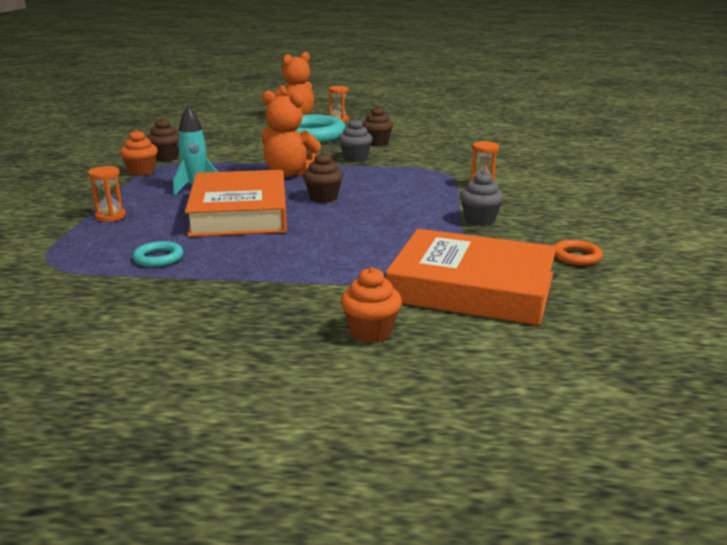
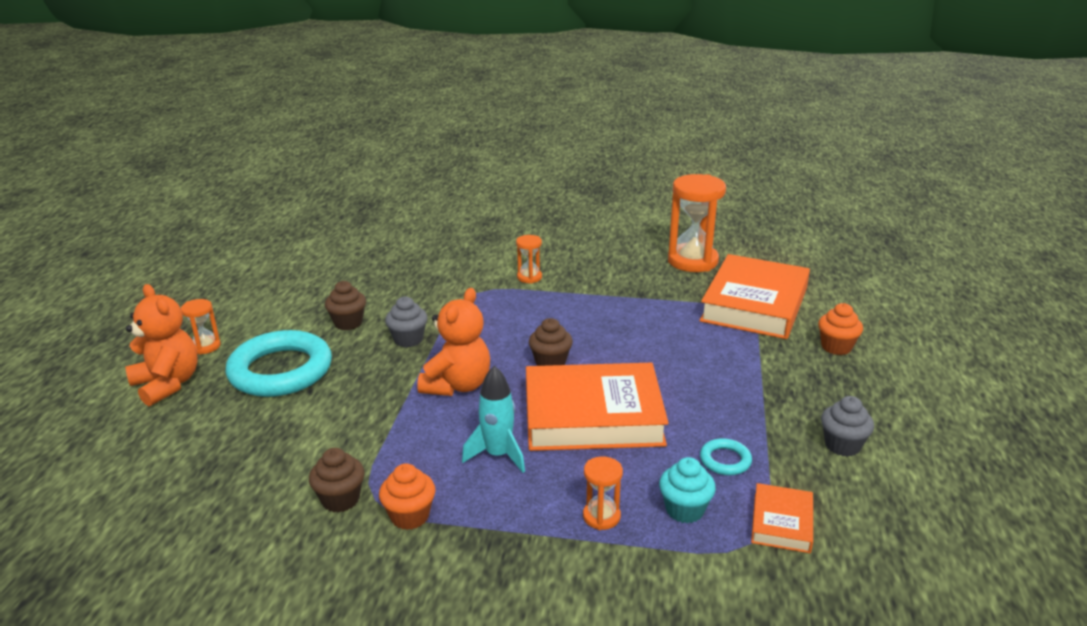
camera: 85 degrees left, 5 degrees up
grey cupcake [460,171,504,226] -> grey cupcake moved to [821,396,874,457]
orange ring [554,240,603,265] -> orange hourglass [668,174,726,272]
none -> turquoise cupcake [659,457,716,523]
none -> orange book [751,483,813,553]

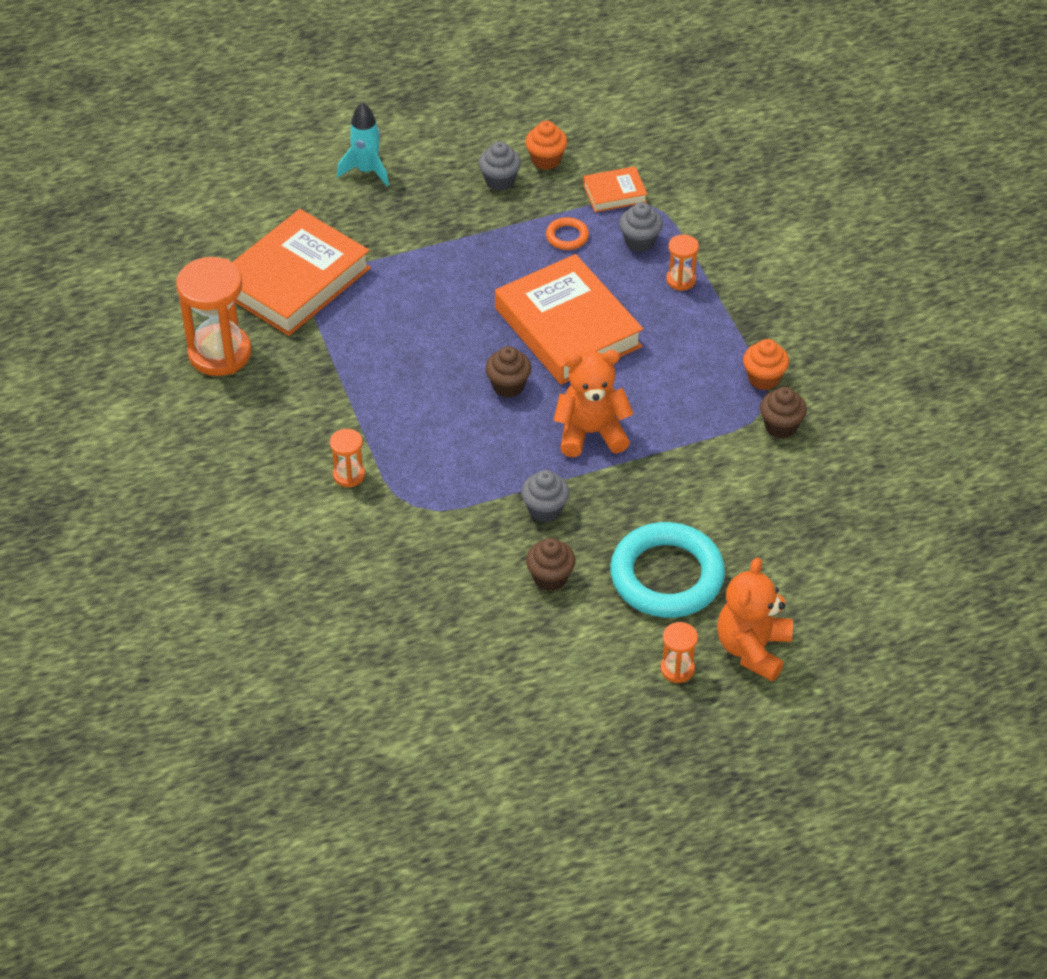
camera: 120 degrees left, 20 degrees up
turquoise rocket [462,366,525,473] -> turquoise rocket moved to [337,102,389,186]
turquoise cupcake [659,457,716,523] -> grey cupcake [619,202,663,252]
orange book [699,254,810,339] -> orange book turned 45 degrees counterclockwise [232,209,371,336]
turquoise ring [700,438,752,475] -> orange ring [546,217,589,250]
orange cupcake [818,303,863,355] -> orange cupcake moved to [525,121,567,170]

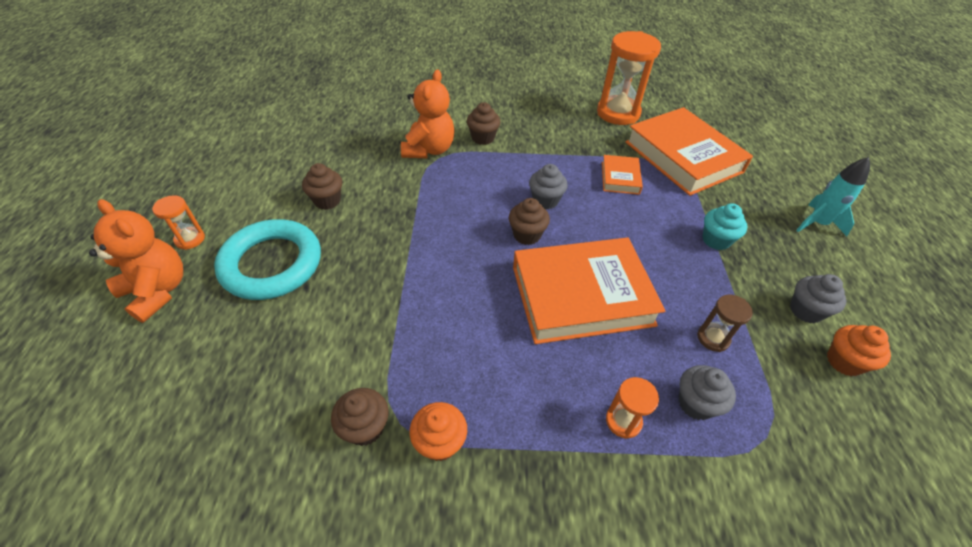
camera: 110 degrees right, 0 degrees up
orange hourglass [330,429,365,488] -> brown cupcake [467,102,501,145]
grey cupcake [521,470,570,523] -> grey cupcake moved to [529,164,568,209]
orange ring [546,217,589,250] -> brown hourglass [697,295,753,352]
orange teddy bear [553,350,634,457] -> orange teddy bear moved to [401,69,455,158]
orange book [583,166,648,212] -> orange book moved to [602,155,643,195]
none -> turquoise cupcake [702,203,747,250]

